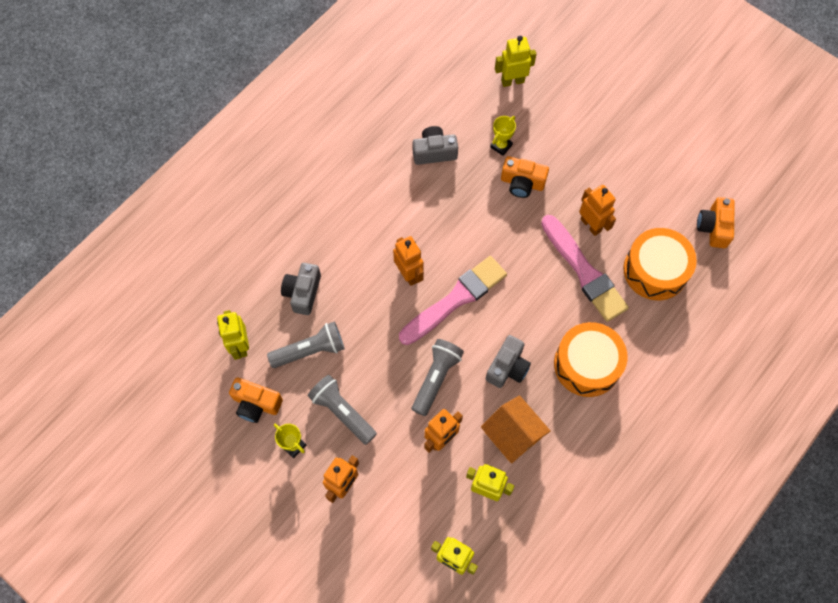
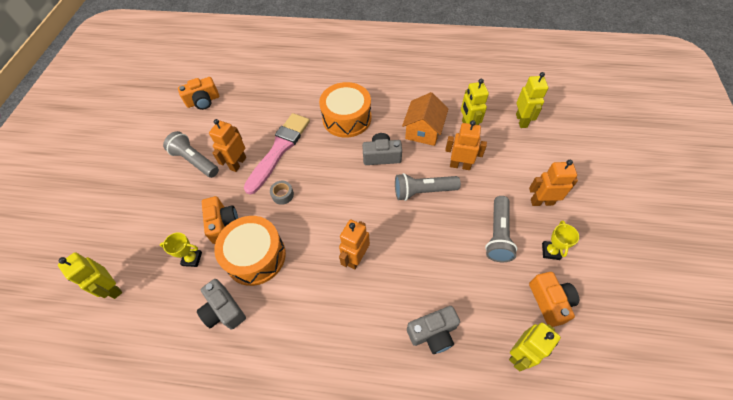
camera: 120 degrees left, 10 degrees down
grey flashlight [267,321,345,368] -> grey flashlight moved to [163,131,219,178]
pink brush [399,256,507,345] -> none
orange drum [623,228,697,300] -> orange drum moved to [214,216,286,286]
none -> grey tape [270,181,294,205]

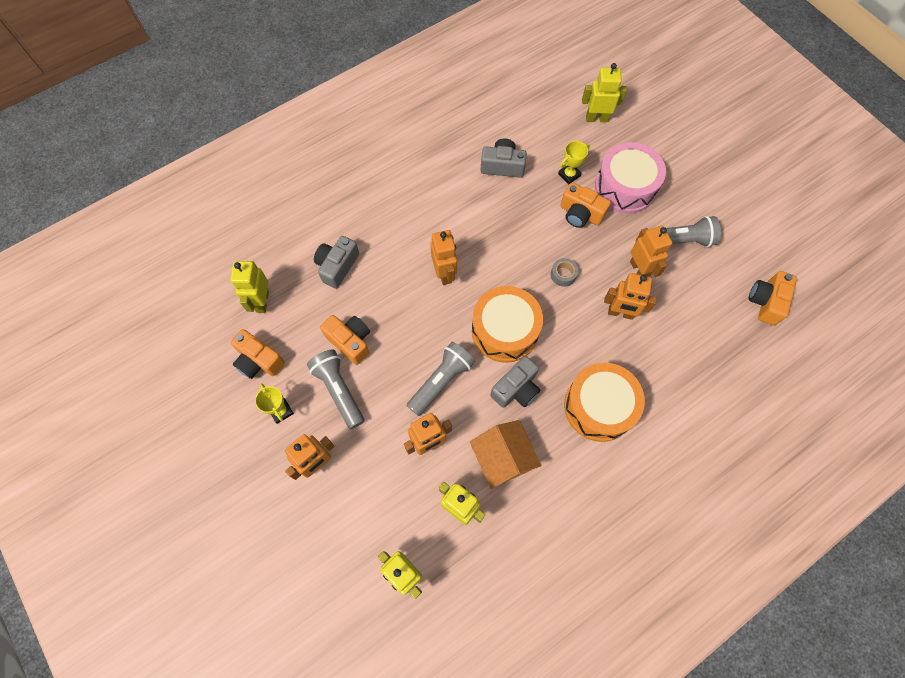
camera: 135 degrees right, 10 degrees up
orange drum [214,216,286,286] -> orange drum moved to [472,286,543,363]
pink brush [244,113,310,195] -> orange robot [604,273,657,320]
none -> orange camera [320,315,370,365]
none -> pink drum [595,142,666,214]

